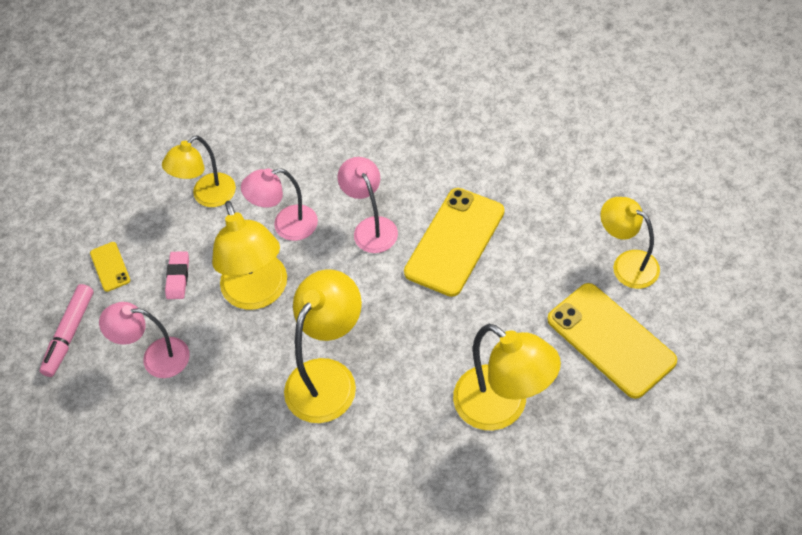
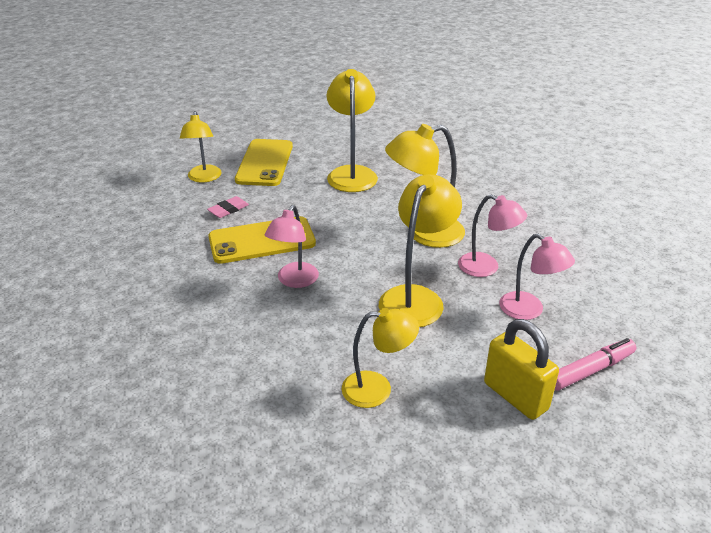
camera: 140 degrees left, 20 degrees down
yellow phone [90,242,130,292] -> yellow padlock [484,319,559,420]
pink eraser [165,251,189,299] -> pink eraser moved to [207,196,249,218]
pink lamp [241,168,318,241] -> pink lamp moved to [458,194,527,277]

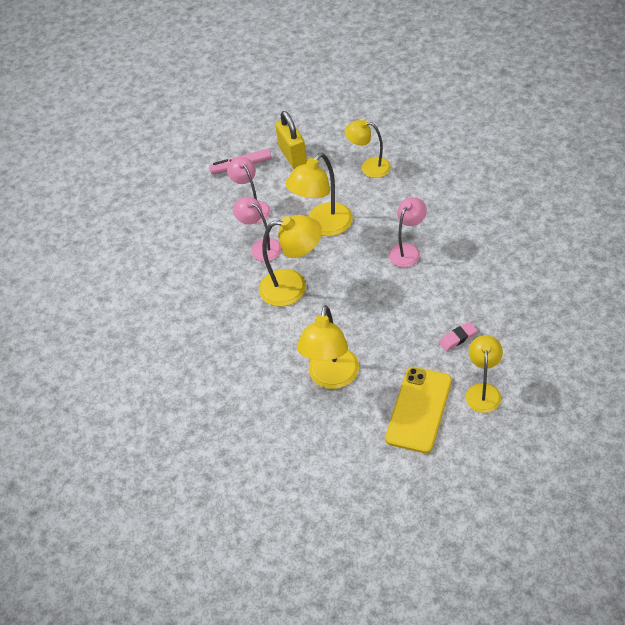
camera: 160 degrees left, 15 degrees up
yellow phone [208,216,316,264] -> none

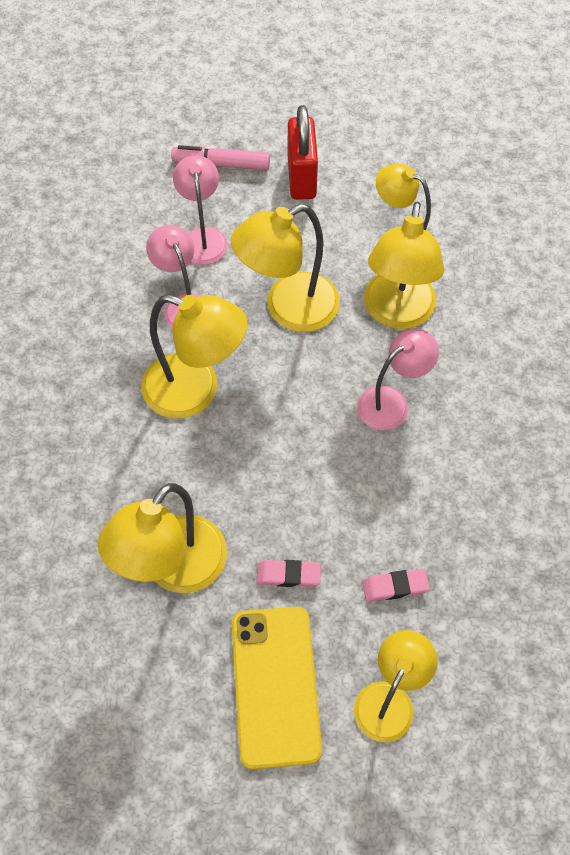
camera: 15 degrees right, 10 degrees up
yellow padlock [275,111,307,169] -> red padlock [288,105,318,200]
yellow phone [385,367,452,453] -> yellow phone turned 45 degrees counterclockwise [232,607,322,770]
none -> pink eraser [256,560,321,587]
none -> yellow lamp [364,201,444,329]

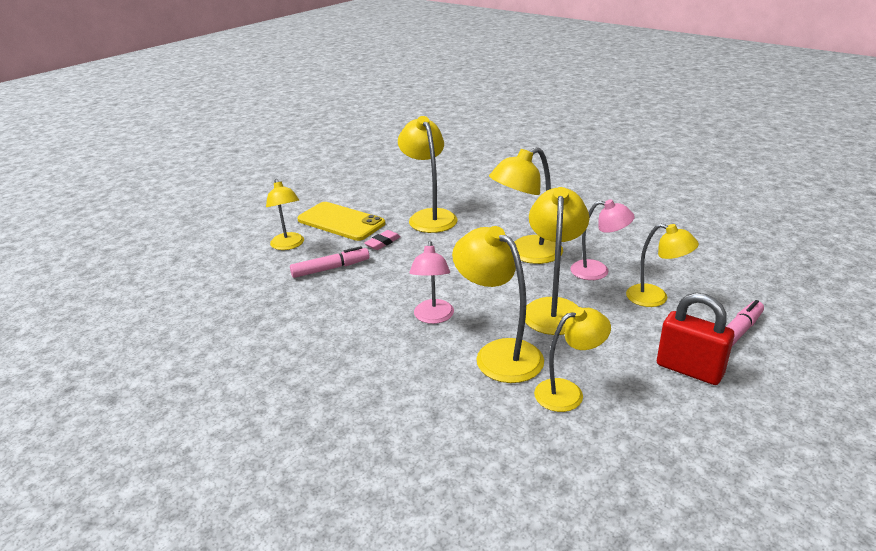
camera: 130 degrees right, 30 degrees down
pink lamp [173,155,228,265] -> yellow lamp [626,224,699,307]
pink eraser [362,569,430,602] -> pink marker [290,246,370,278]

